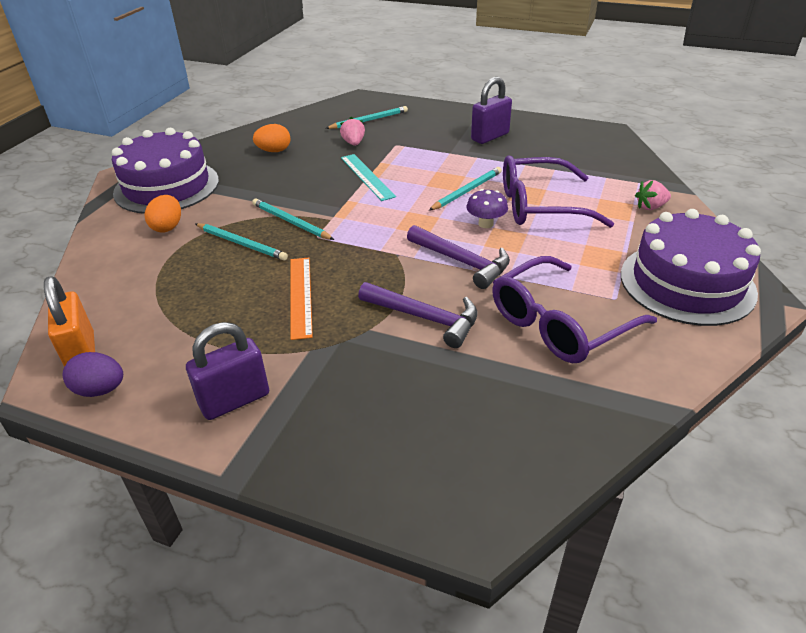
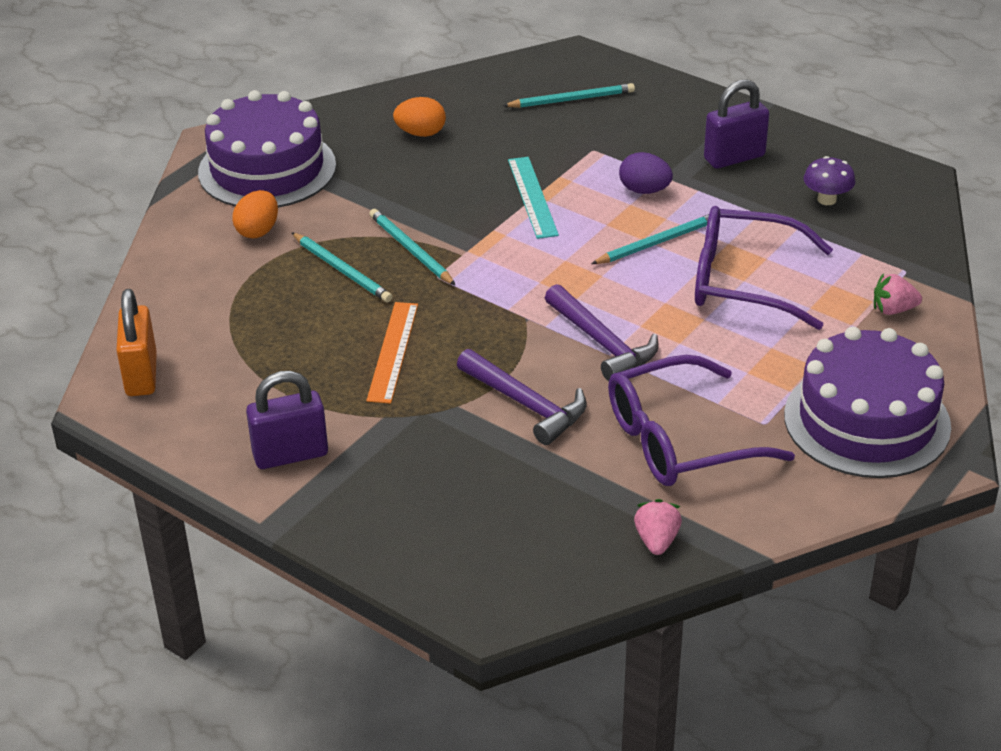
camera: 15 degrees right, 0 degrees up
purple egg [62,352,123,397] -> purple egg moved to [619,152,673,194]
pink strawberry [340,117,365,146] -> pink strawberry moved to [634,499,682,555]
purple mushroom [466,189,508,228] -> purple mushroom moved to [803,156,856,205]

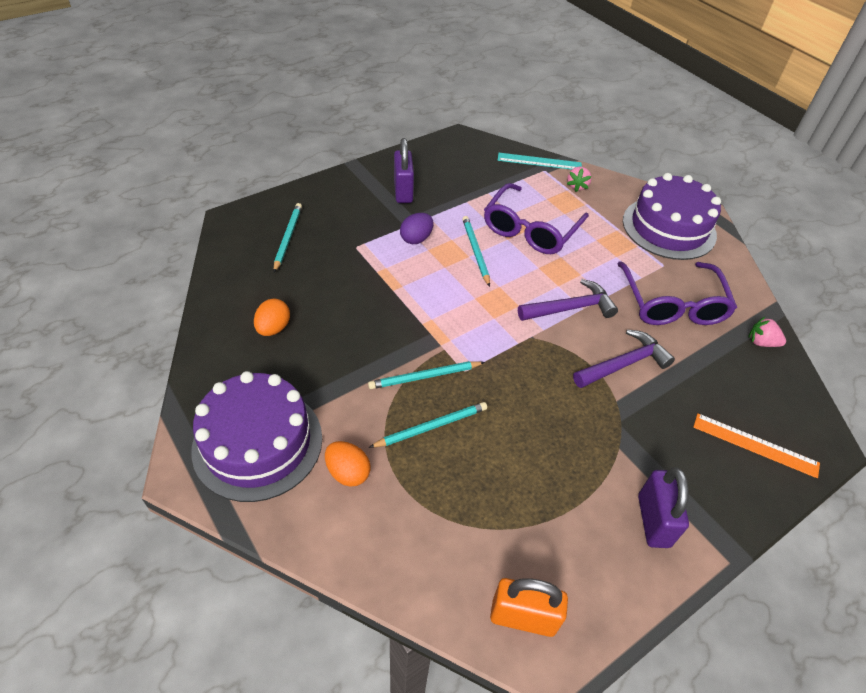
camera: 75 degrees left, 10 degrees up
orange ruler [366,302,418,404] -> orange ruler moved to [693,413,820,478]
turquoise ruler [508,157,559,239] -> turquoise ruler moved to [498,153,582,170]
purple mushroom [803,156,856,205] -> none

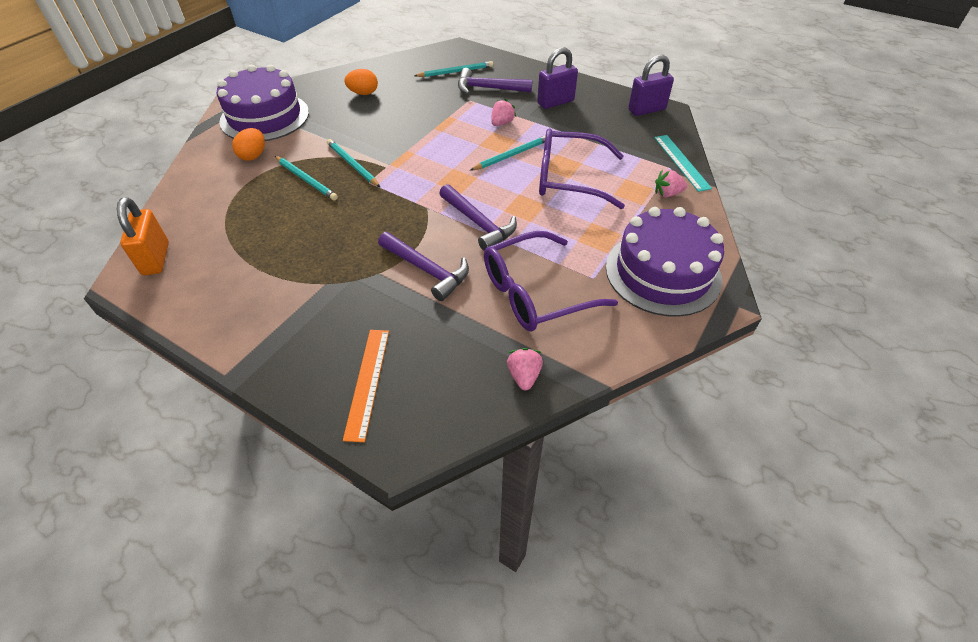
camera: 70 degrees right, 0 degrees up
purple egg [400,213,434,244] -> pink strawberry [491,99,516,126]
purple padlock [638,467,689,548] -> purple padlock moved to [628,55,674,116]
none -> purple hammer [458,68,533,94]

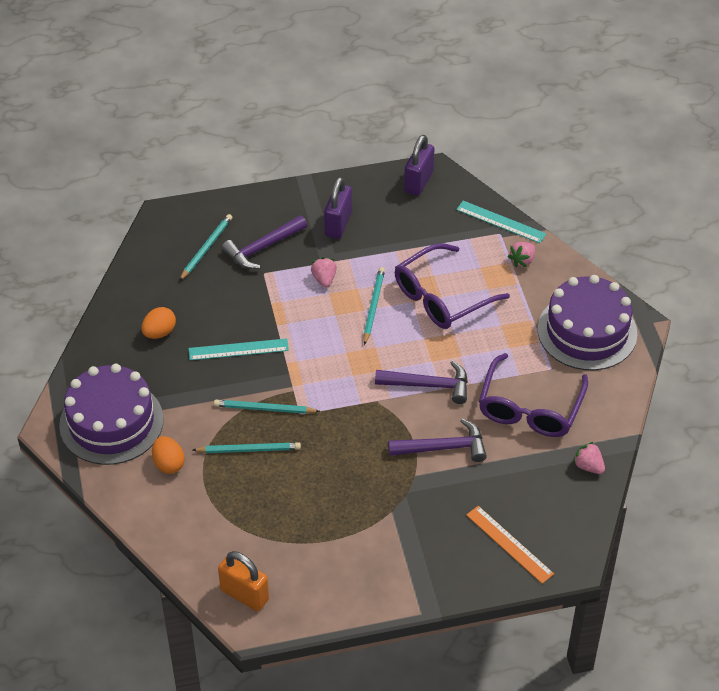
camera: 45 degrees left, 0 degrees up
none -> turquoise ruler [188,338,289,360]

